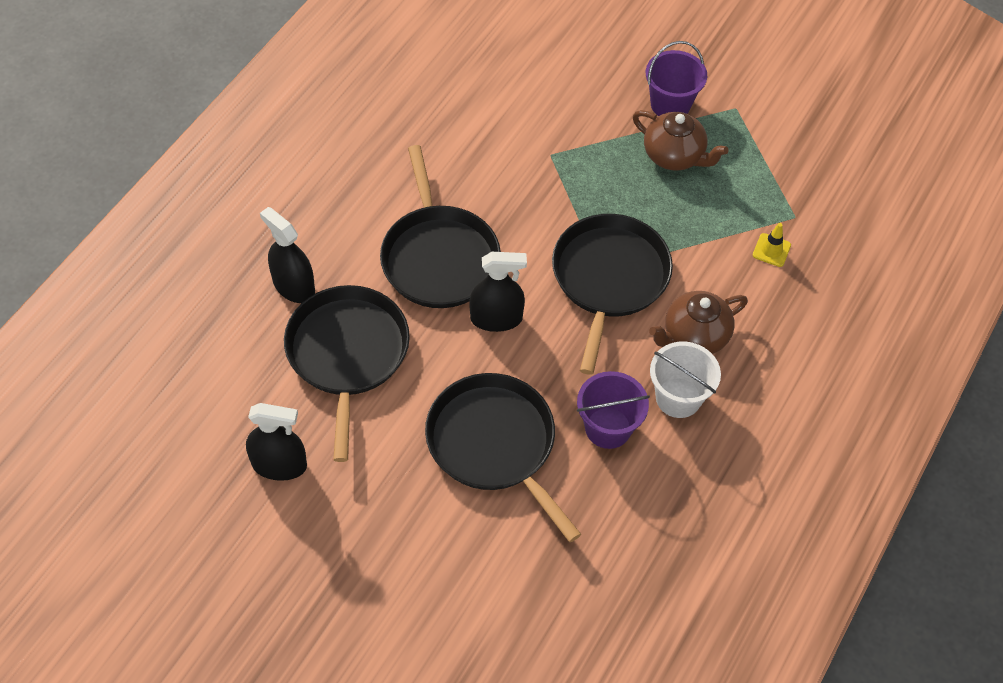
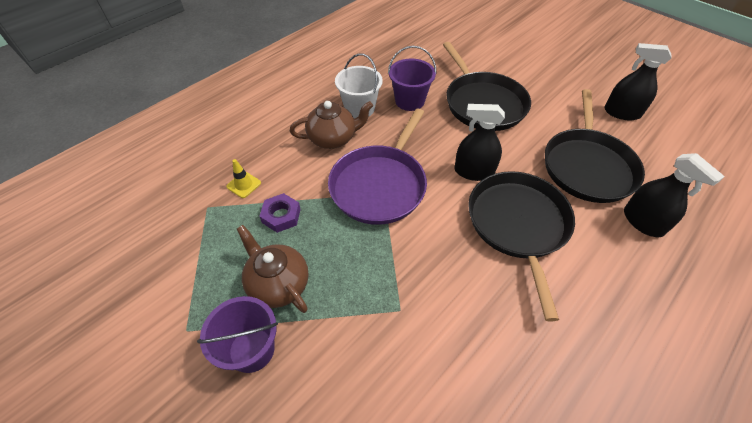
camera: 165 degrees left, 5 degrees down
black pan [552,214,673,375] -> purple pan [328,109,427,225]
none -> purple nut [260,193,301,233]

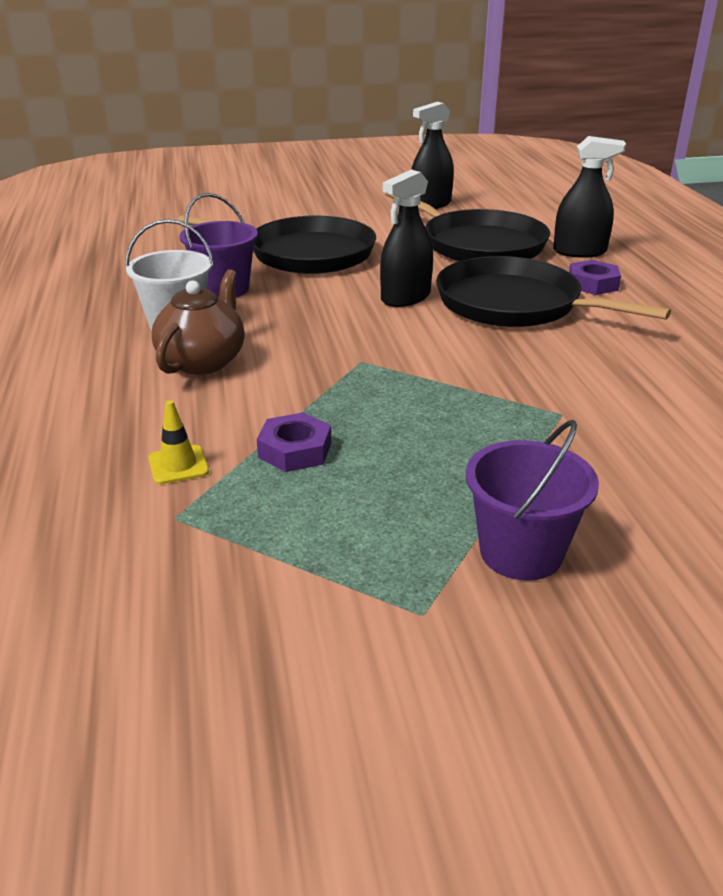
camera: 55 degrees left, 20 degrees down
brown teapot [237,225,308,313] -> none
purple pan [328,109,427,225] -> none
none -> purple nut [569,260,621,295]

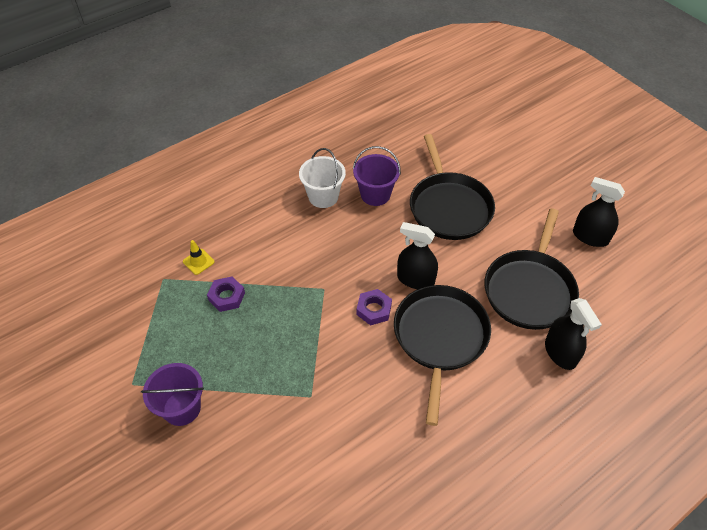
camera: 65 degrees right, 20 degrees up
brown teapot [152,269,245,375] -> none
purple nut [569,260,621,295] -> purple nut moved to [356,289,392,326]

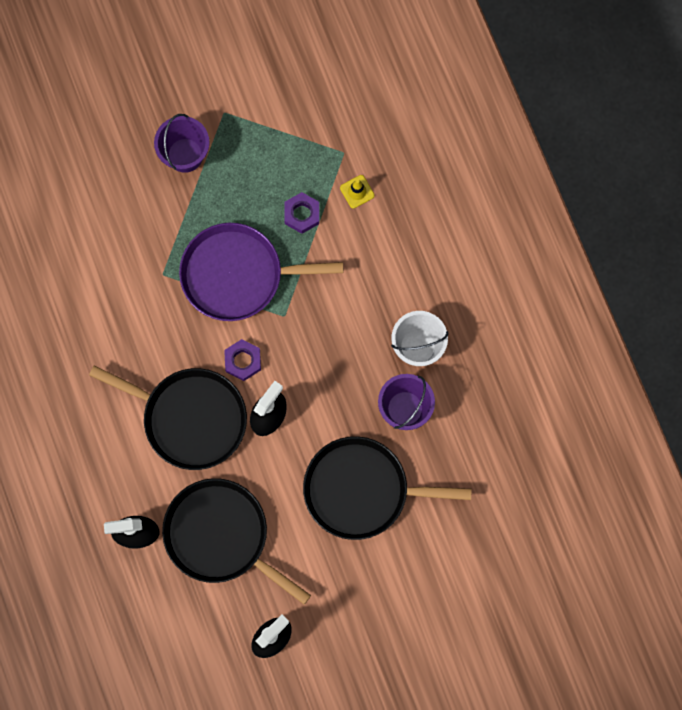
camera: 105 degrees right, 25 degrees up
none -> purple pan [179,223,343,321]

